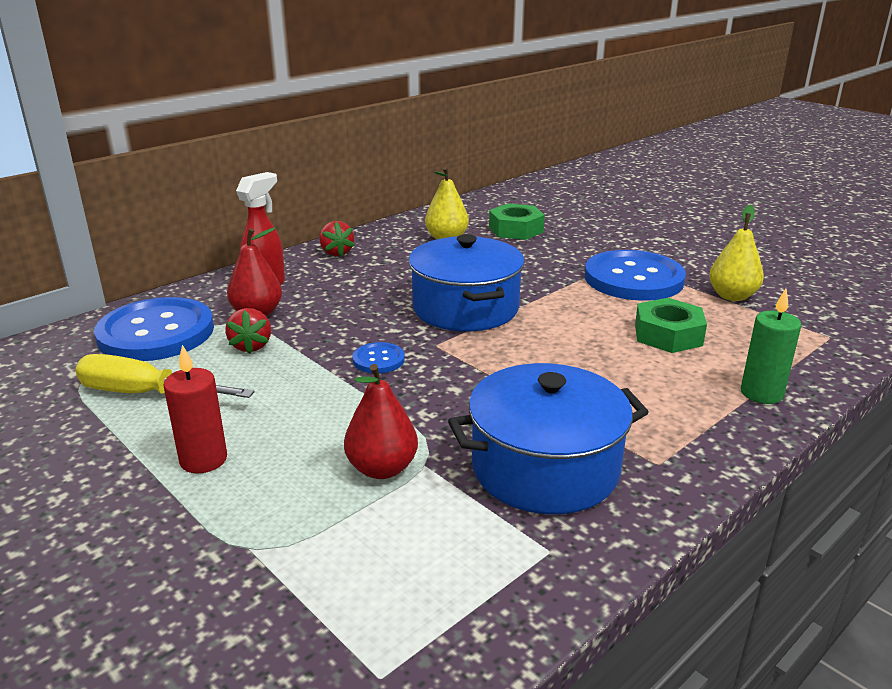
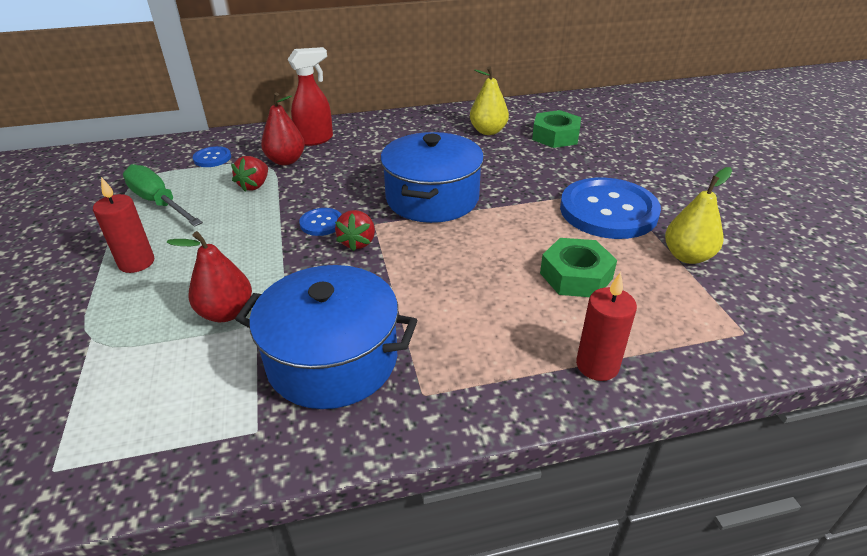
camera: 30 degrees right, 10 degrees up
yellow screwdriver [75,354,255,398] -> green screwdriver [123,164,203,227]
blue button [94,297,214,361] -> blue button [193,146,231,167], size x0.44
red strawberry [319,221,355,256] -> red strawberry moved to [335,210,375,251]
green candle [741,289,802,404] -> red candle [576,272,637,381]

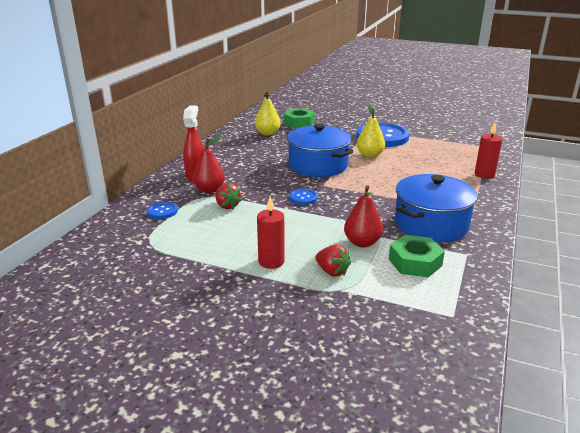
camera: 55 degrees left, 10 degrees down
green screwdriver [123,164,203,227] -> none
red strawberry [335,210,375,251] -> red strawberry moved to [315,244,351,277]
green nut [540,238,617,297] -> green nut moved to [389,235,445,277]
yellow pear [665,167,732,264] -> yellow pear moved to [357,104,385,158]

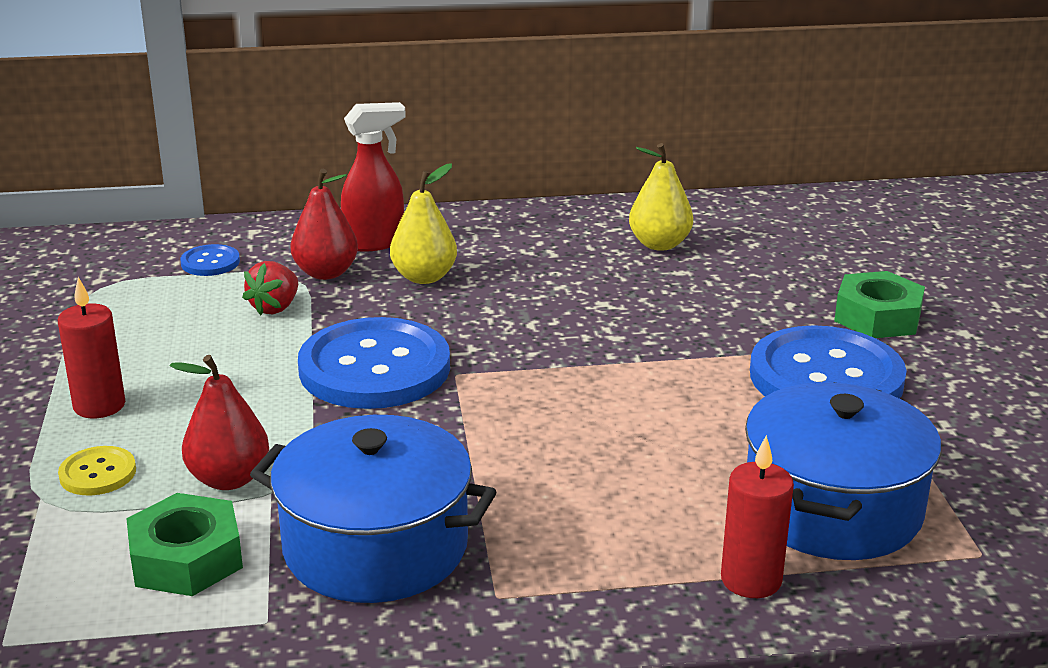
camera: 60 degrees right, 0 degrees up
green nut [283,108,315,128] -> green nut moved to [834,271,925,338]
blue pot [287,124,354,177] -> blue pot moved to [745,382,941,560]
blue button [289,189,318,205] -> blue button [298,317,450,409], size x2.28
red strawberry [315,244,351,277] -> yellow button [58,446,136,495]
yellow pear [357,104,385,158] -> yellow pear moved to [390,163,457,284]

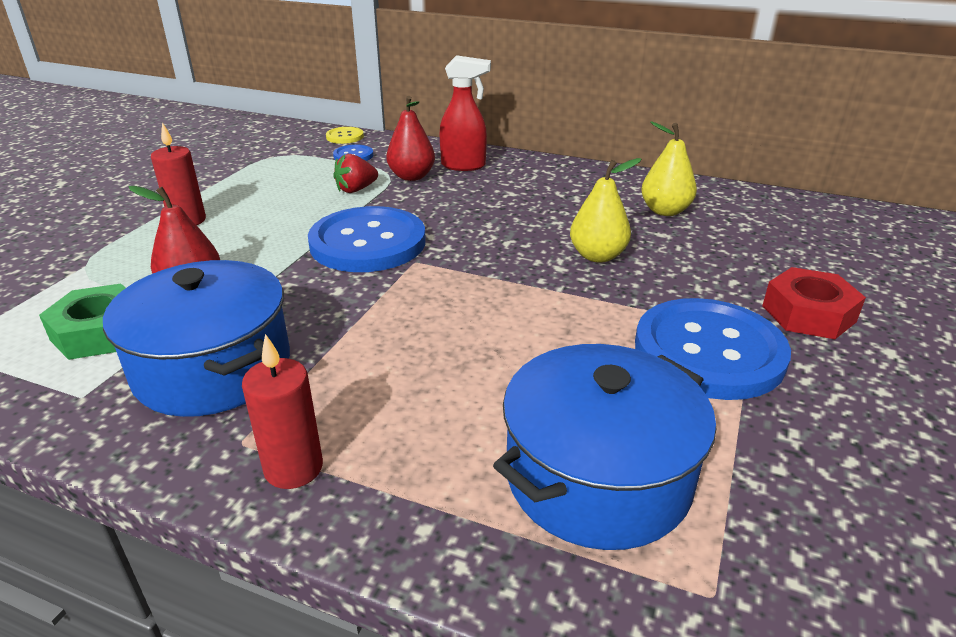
camera: 30 degrees right, 5 degrees up
yellow button [58,446,136,495] -> yellow button moved to [326,127,364,144]
yellow pear [390,163,457,284] -> yellow pear moved to [570,158,642,263]
red candle [721,435,794,598] -> red candle moved to [242,334,323,489]
green nut [834,271,925,338] -> red nut [762,267,866,339]

